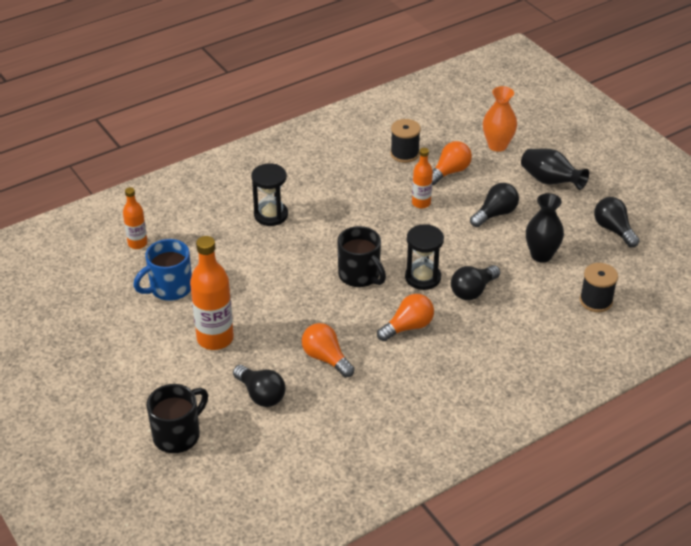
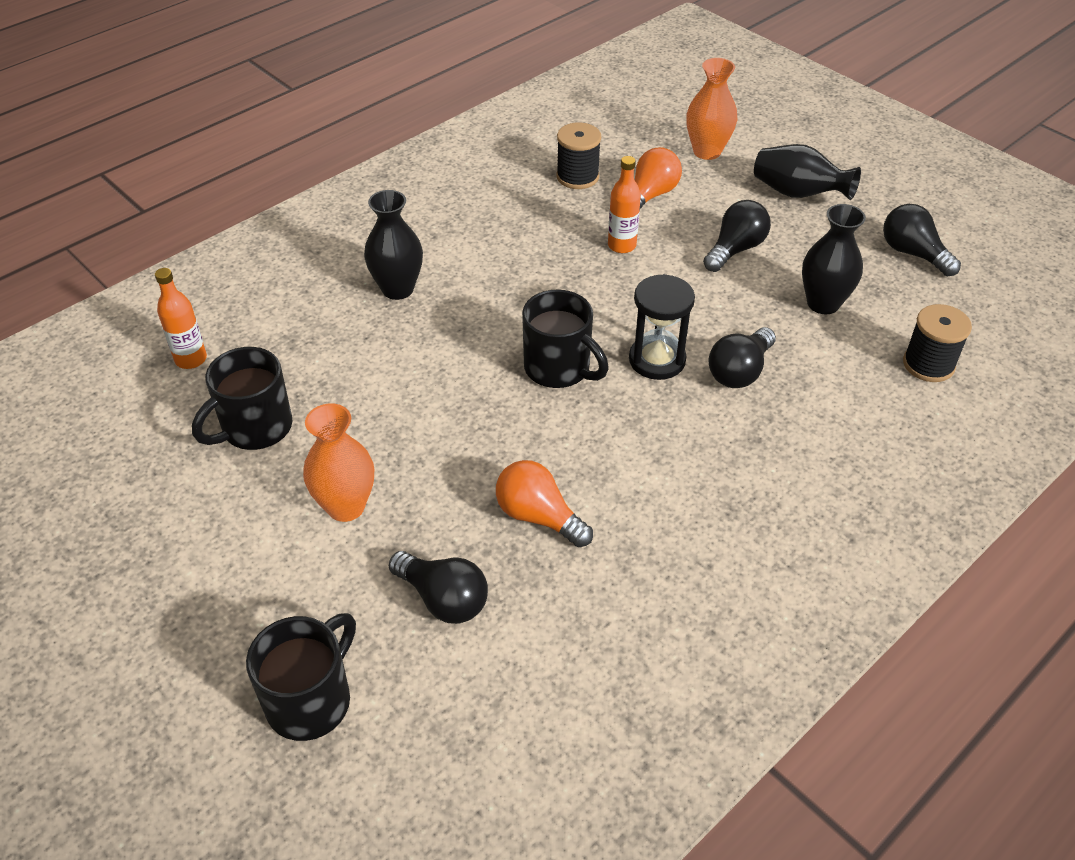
camera: 10 degrees left, 5 degrees up
blue mug [133,239,192,301] -> black mug [192,347,293,450]
orange bottle [190,236,234,350] -> orange vase [303,403,374,522]
black hourglass [251,163,288,226] -> black vase [364,190,423,300]
orange light bulb [377,294,434,341] -> none

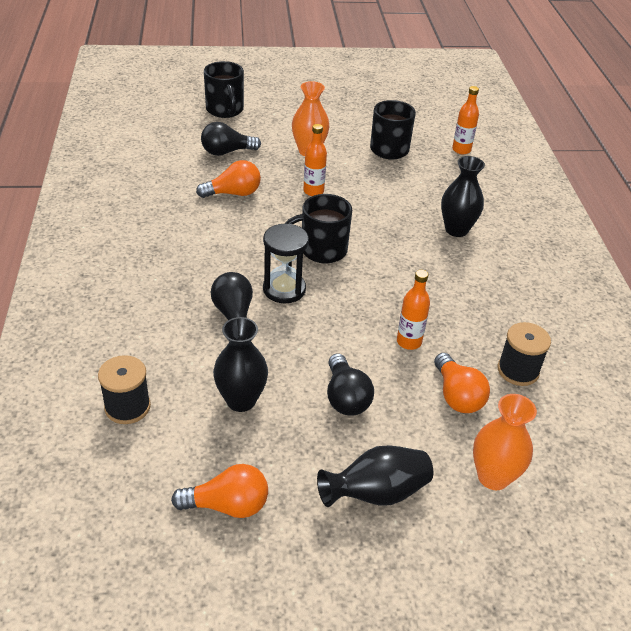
camera: 125 degrees right, 5 degrees down
black light bulb [883,204,961,276] -> orange light bulb [171,464,268,518]
none -> orange bottle [303,124,327,196]

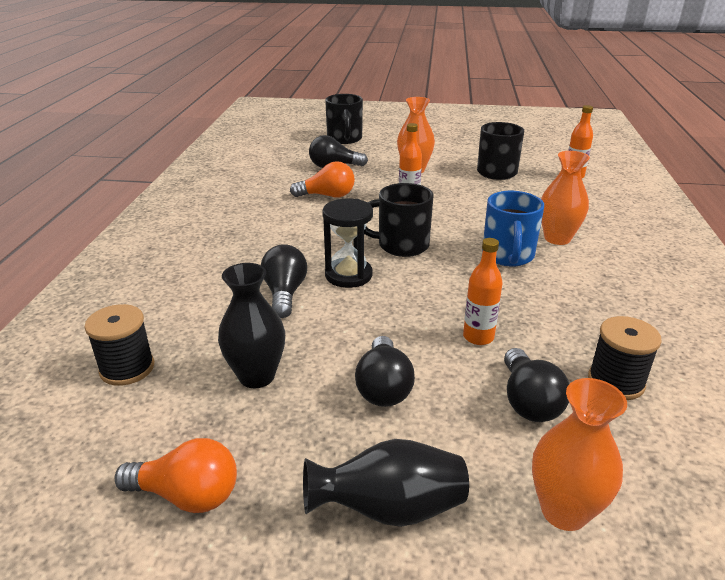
camera: 15 degrees right, 10 degrees down
orange light bulb [434,353,490,413] -> black light bulb [504,348,569,422]
black vase [441,156,485,237] -> orange vase [541,151,590,245]
none -> blue mug [482,191,544,266]

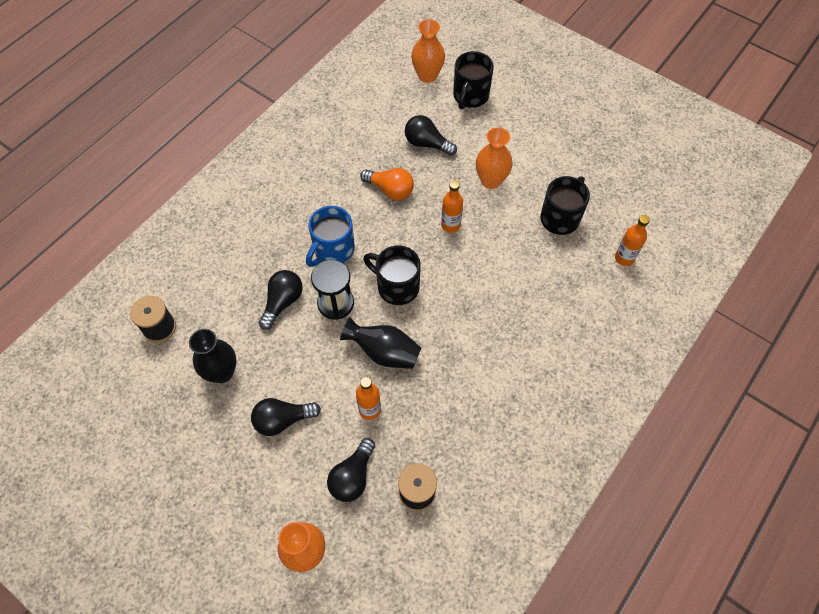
camera: 30 degrees right, 30 degrees up
orange light bulb [114,438,237,513] -> none
black vase [303,439,469,527] -> black vase moved to [340,317,421,369]
black light bulb [355,336,415,407] -> black light bulb turned 45 degrees clockwise [251,398,321,436]
blue mug [482,191,544,266] -> blue mug moved to [306,206,355,267]
orange vase [541,151,590,245] -> orange vase moved to [411,19,445,83]

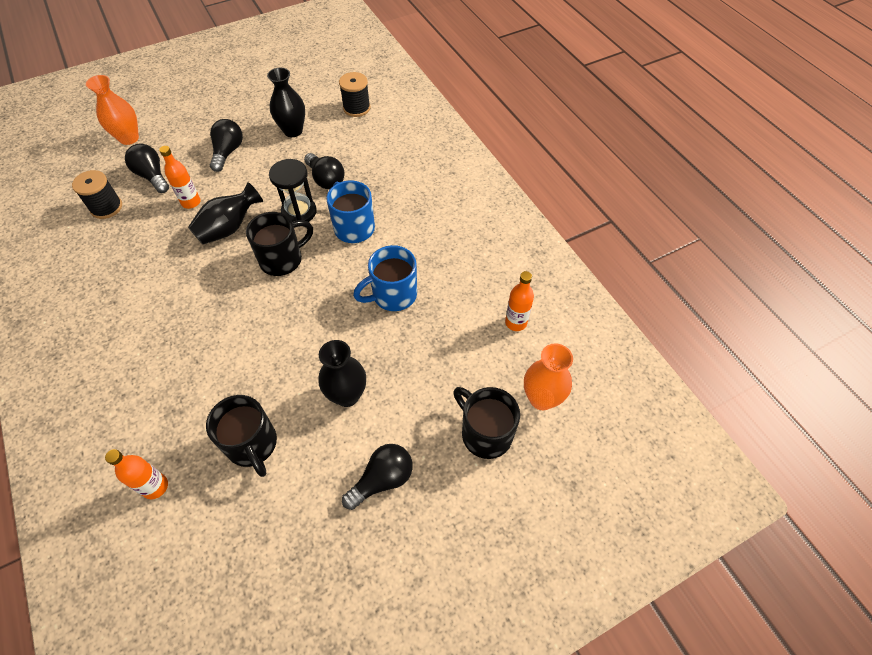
camera: 115 degrees right, 5 degrees down
orange light bulb [360,168,414,200] -> blue mug [353,245,417,311]
black light bulb [405,115,457,156] -> black light bulb moved to [342,444,413,510]
orange bottle [441,181,463,233] -> orange bottle moved to [505,271,534,331]
orange vase [476,127,512,189] -> black vase [318,340,366,407]

